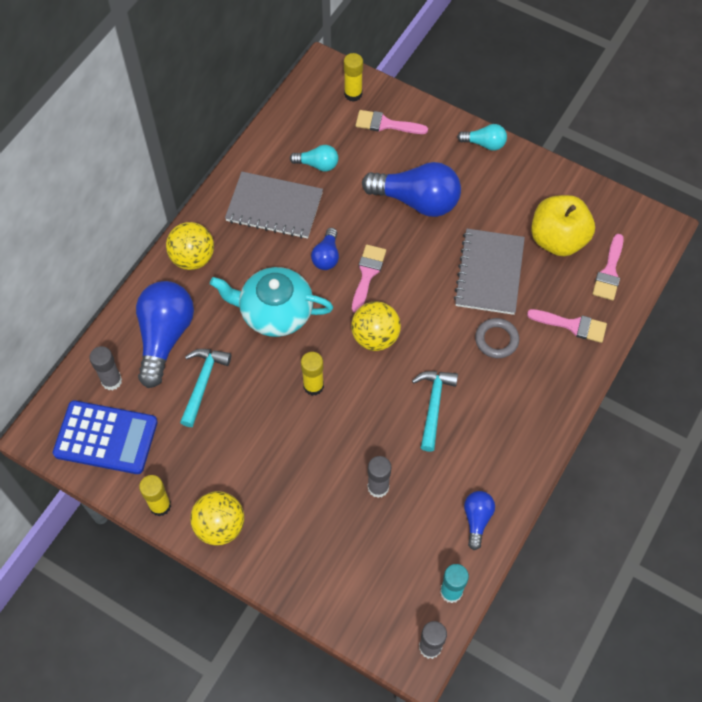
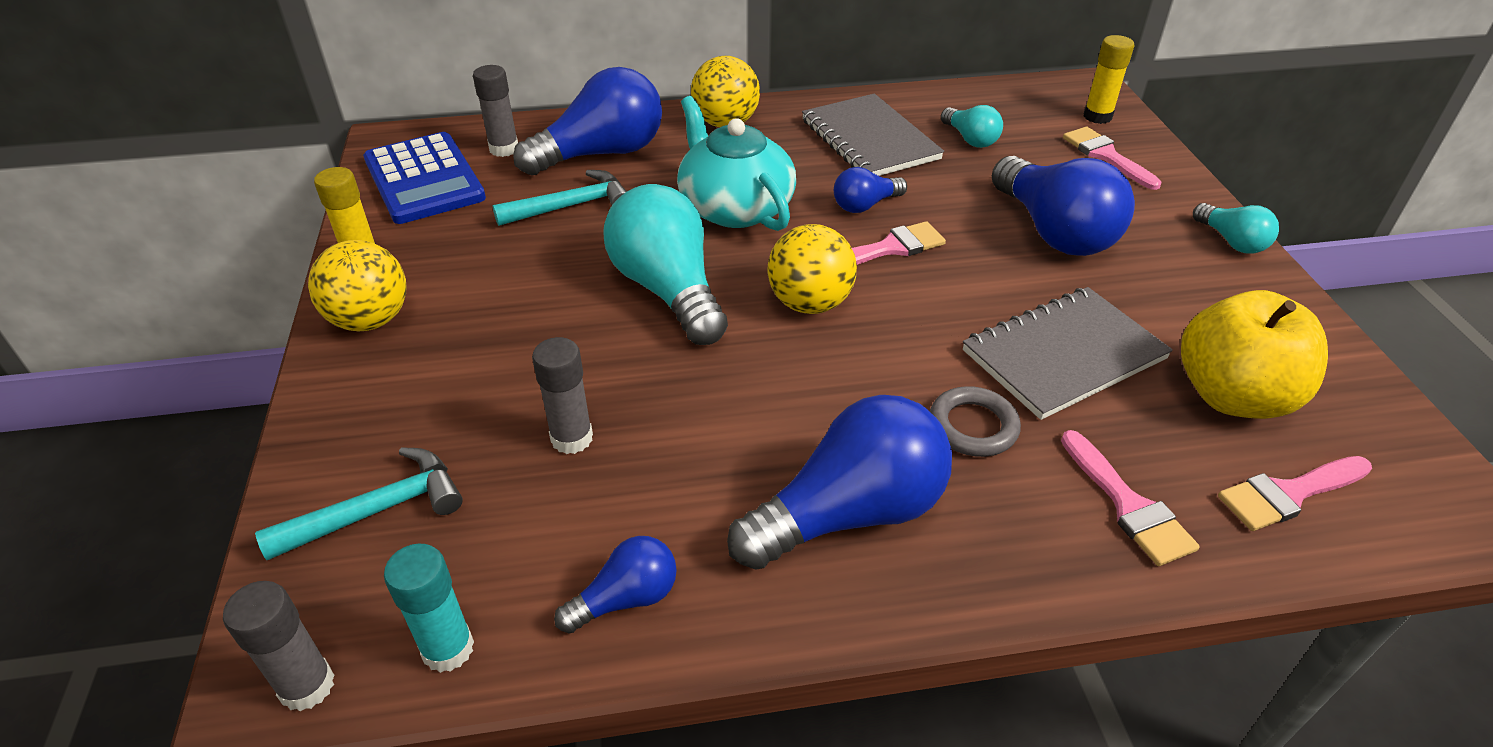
camera: 50 degrees right, 20 degrees down
yellow glue stick [301,352,324,396] -> turquoise light bulb [603,184,728,345]
turquoise hammer [412,371,458,452] -> turquoise hammer moved to [255,447,463,560]
none -> blue light bulb [727,395,952,570]

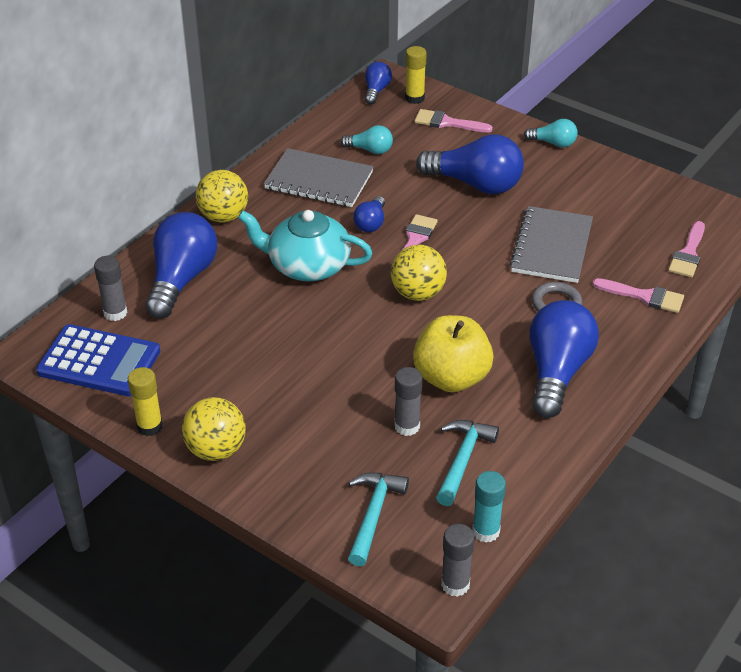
camera: 45 degrees left, 0 degrees up
turquoise hammer [493,170,627,226] -> turquoise hammer moved to [436,420,499,506]
blue light bulb [554,536,677,634] -> blue light bulb moved to [365,62,392,104]
turquoise light bulb [603,184,728,345] -> none
yellow apple [1181,290,1328,419] -> yellow apple moved to [413,315,494,392]

